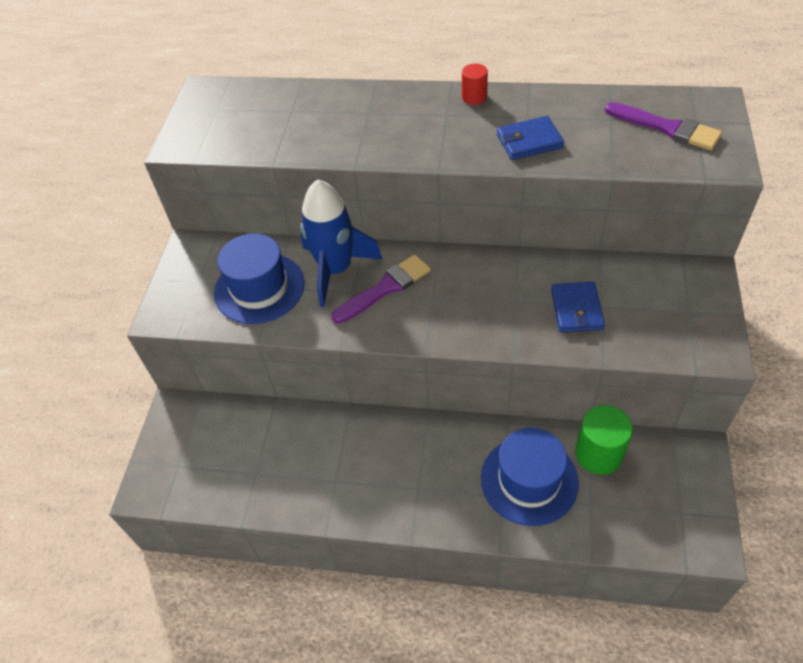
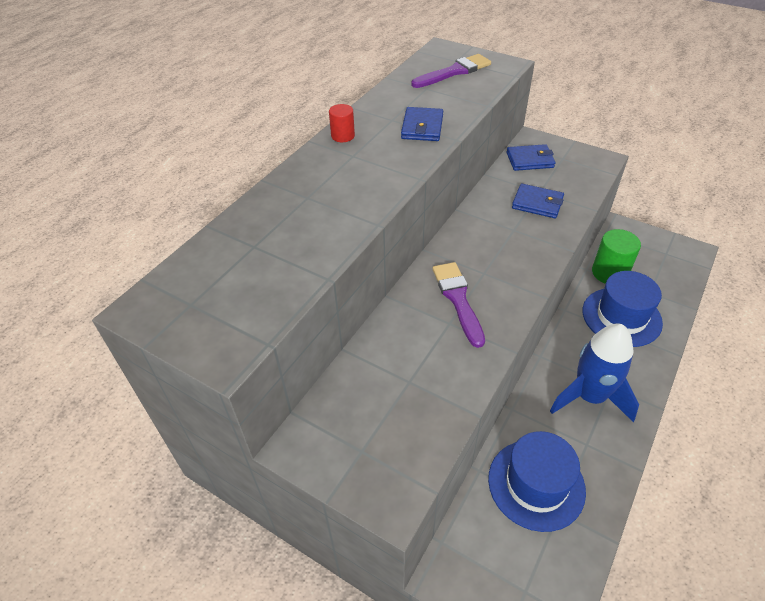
camera: 70 degrees left, 5 degrees down
blue hat [214,233,304,324] -> blue hat moved to [488,431,586,532]
blue rocket [300,179,383,307] -> blue rocket moved to [550,324,639,422]
none -> blue wallet [506,144,555,171]

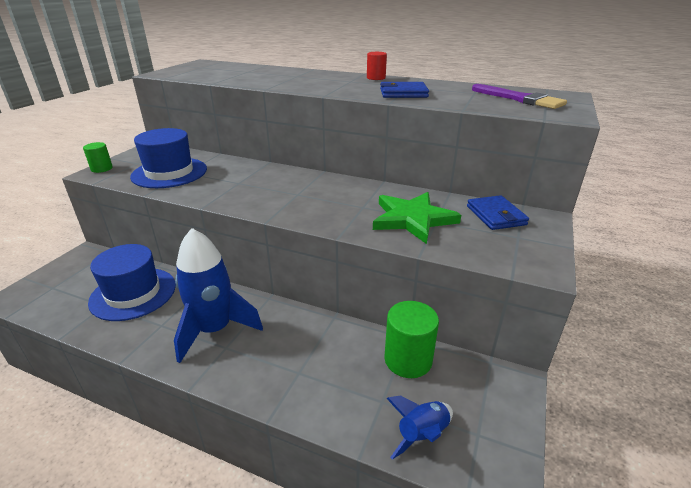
camera: 80 degrees right, 15 degrees down
purple brush [433,262,485,348] -> none
blue wallet [512,184,564,218] -> green star [373,192,461,244]
blue hat [583,271,663,347] -> blue hat moved to [130,128,207,188]
none -> green cylinder [83,142,113,173]
none -> blue rocket [386,395,453,459]

